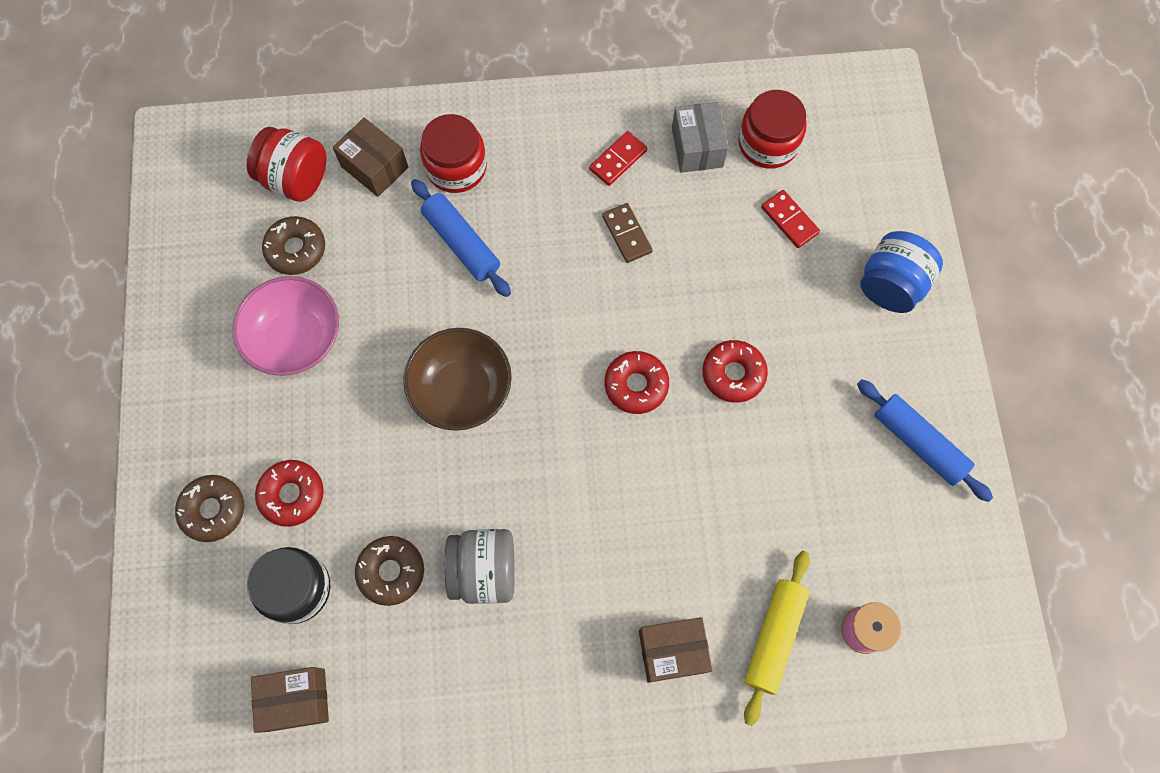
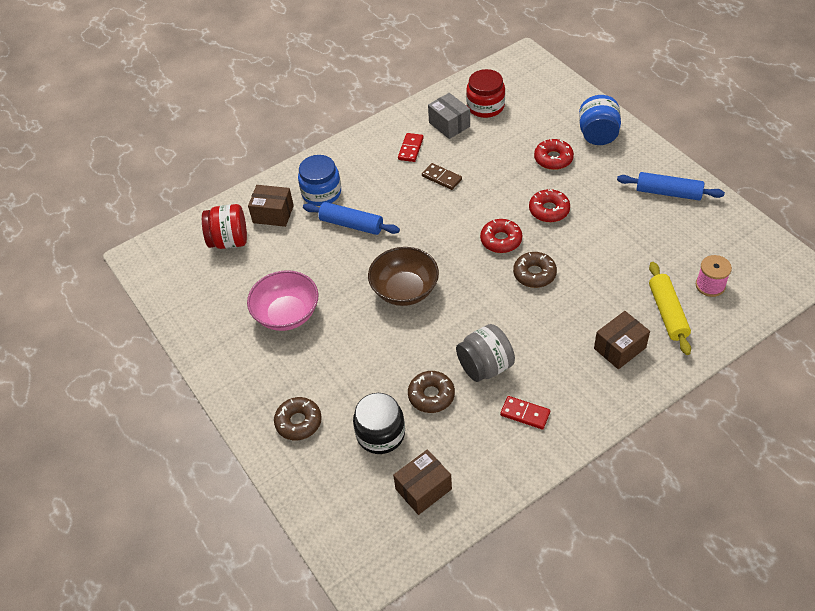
camera: 25 degrees left, 20 degrees down
red donut [255,460,324,527] -> red donut moved to [534,139,574,170]
brown donut [262,216,325,275] -> brown donut moved to [513,252,557,288]
red jar [420,114,487,193] -> blue jar [298,155,341,206]
red domino [761,190,820,248] -> red domino moved to [500,396,550,430]

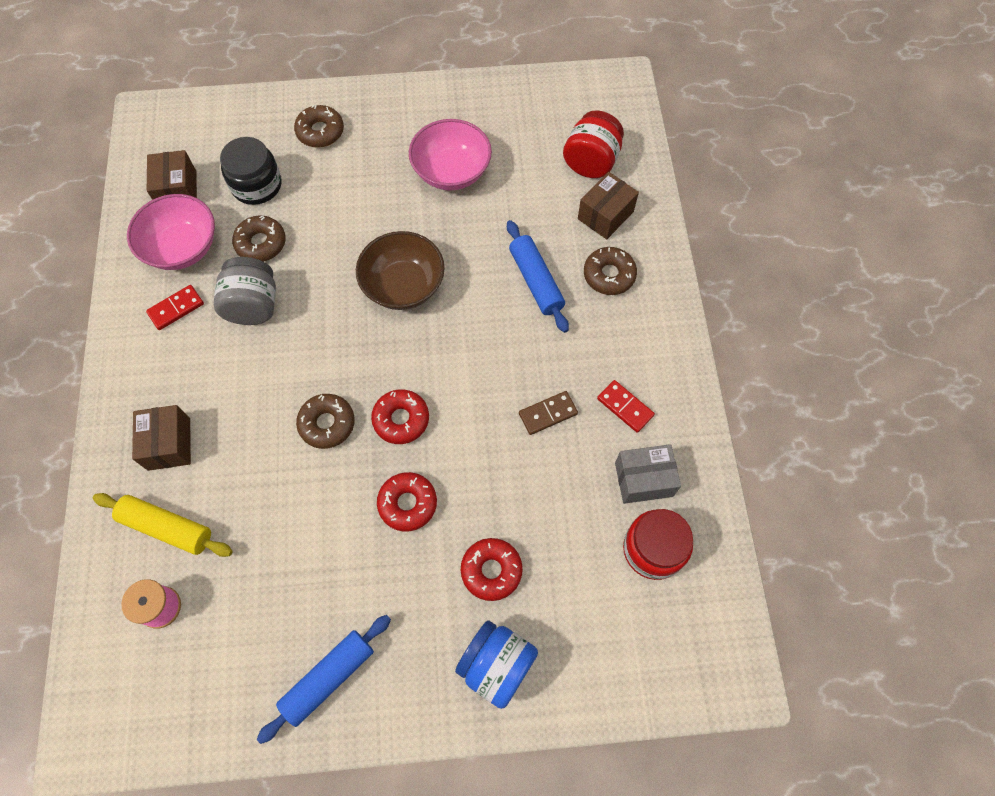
camera: 115 degrees right, 15 degrees up
blue jar [298,155,341,206] -> brown donut [584,247,637,295]
blue rolling pin [303,202,400,235] -> blue rolling pin turned 75 degrees counterclockwise [507,220,569,333]
none -> pink bowl [127,194,215,270]

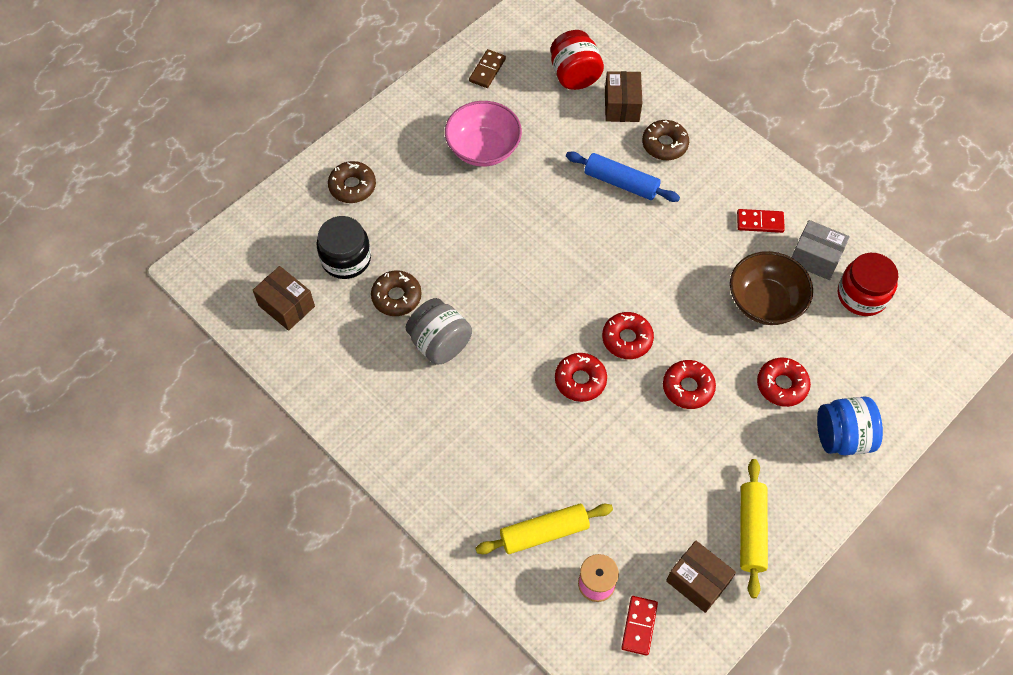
camera: 40 degrees left, 5 degrees down
pink bowl [127,194,215,270] -> none
brown box [132,405,191,471] -> brown box moved to [666,541,736,613]
red domino [146,285,204,330] -> red domino moved to [621,596,658,656]
blue rolling pin [257,615,391,744] -> yellow rolling pin [740,459,768,598]
brown donut [296,394,355,449] -> red donut [555,353,607,402]
brown bowl [356,231,445,310] -> brown bowl moved to [730,251,813,325]
brown domino [519,391,578,435] -> brown domino moved to [469,49,506,88]
grey box [615,444,681,504] -> grey box turned 75 degrees clockwise [792,220,850,280]

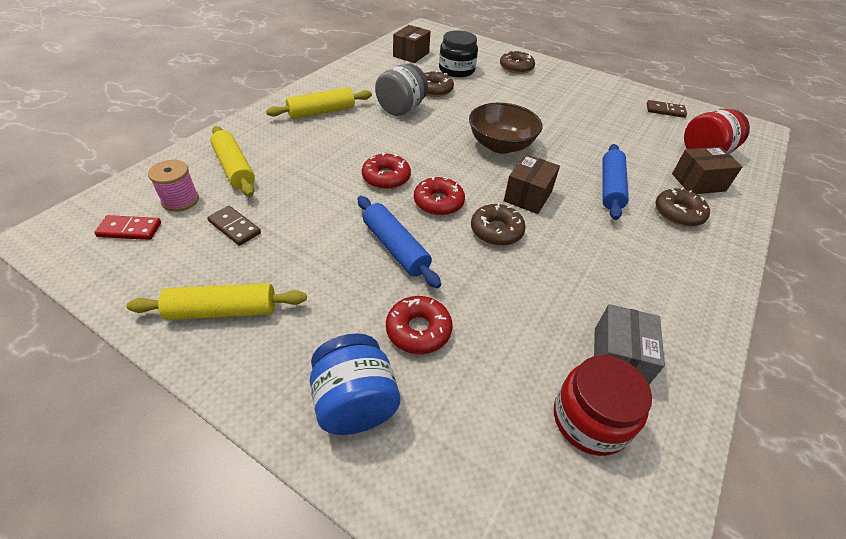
camera: 75 degrees right, 15 degrees down
pink bowl [445,101,522,167] -> none
red donut [663,360,716,409] -> blue rolling pin [357,196,441,288]
brown box [666,541,736,613] -> brown box moved to [504,154,560,214]
brown bowl [730,251,813,325] -> brown bowl moved to [469,103,542,154]
red domino [737,209,785,233] -> none
none -> brown domino [207,206,261,246]
none -> yellow rolling pin [266,87,372,119]
none -> brown donut [471,203,526,246]

